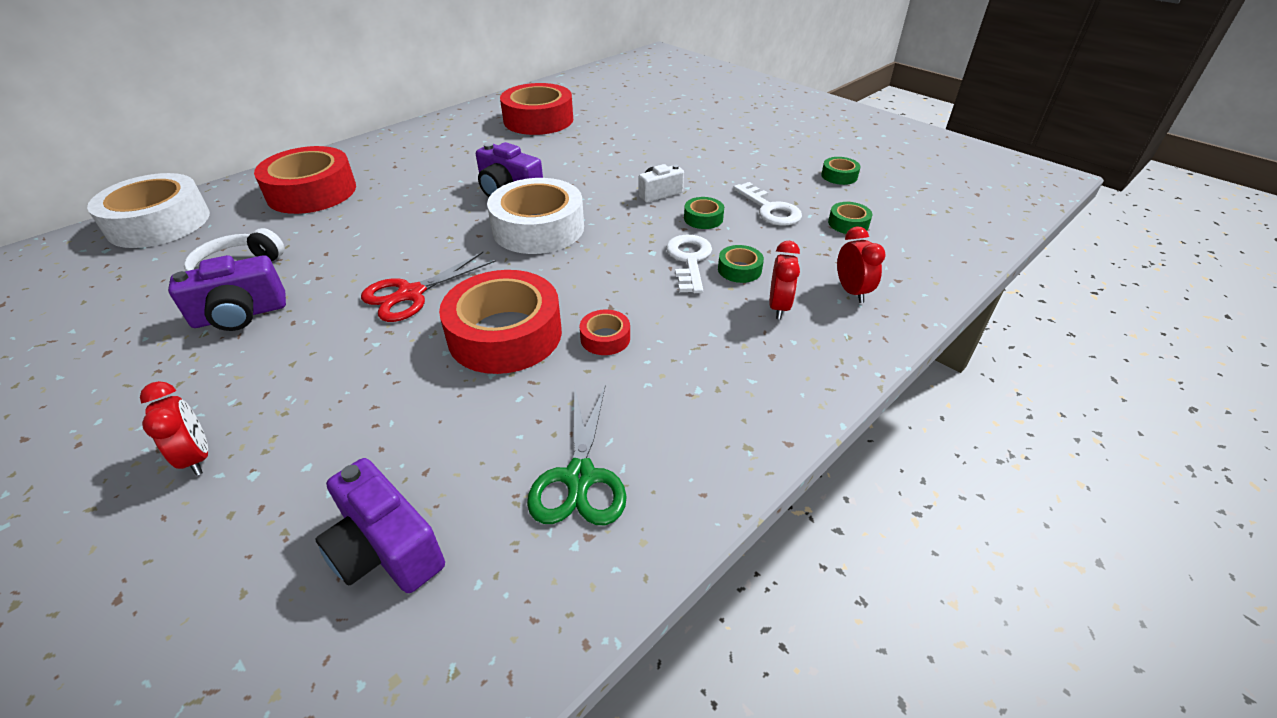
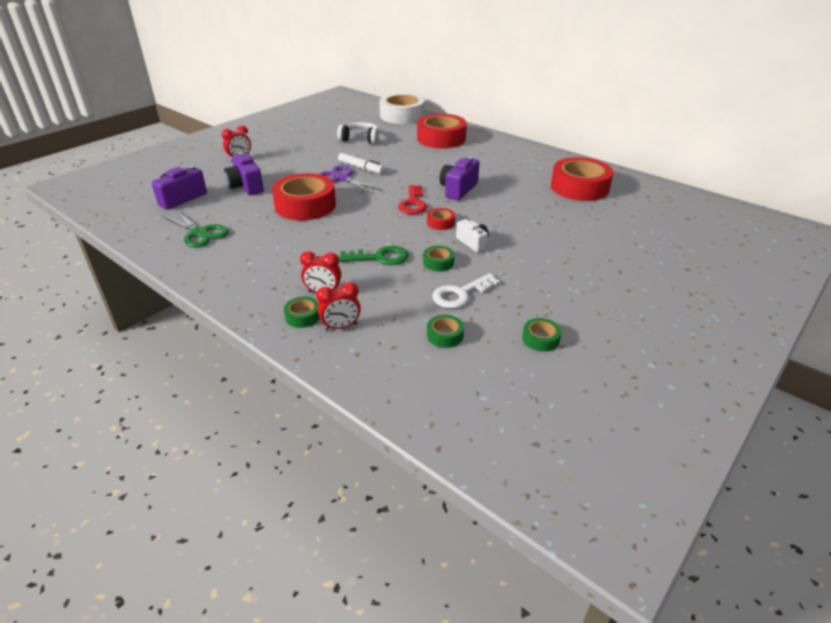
camera: 85 degrees right, 5 degrees down
purple camera [168,255,286,331] -> purple camera moved to [224,152,264,195]
red scissors [361,252,496,322] -> purple scissors [319,165,382,194]
white tape [487,178,584,254] -> red key [398,185,427,214]
green scissors [527,384,627,525] -> green scissors turned 135 degrees counterclockwise [162,210,229,247]
red tape [580,310,630,355] -> red tape moved to [427,208,455,230]
white key [666,234,712,293] -> green key [339,246,408,265]
green tape [718,245,764,283] -> green tape moved to [284,297,320,328]
none -> white marker [338,153,384,174]

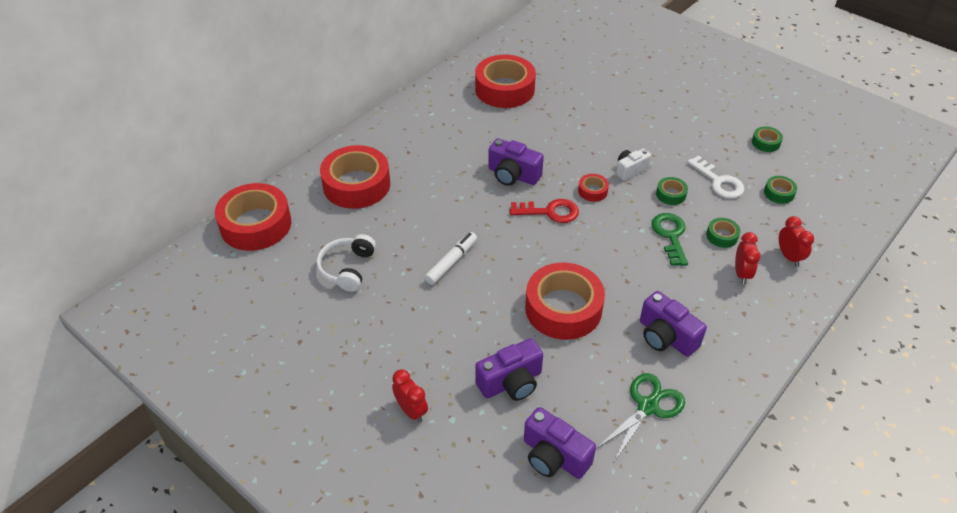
camera: 90 degrees left, 10 degrees up
green tape [284,297,320,328] -> green tape moved to [706,218,740,248]
purple scissors [319,165,382,194] -> none
white tape [379,93,425,124] -> red tape [215,183,291,251]
none -> purple camera [640,291,707,357]

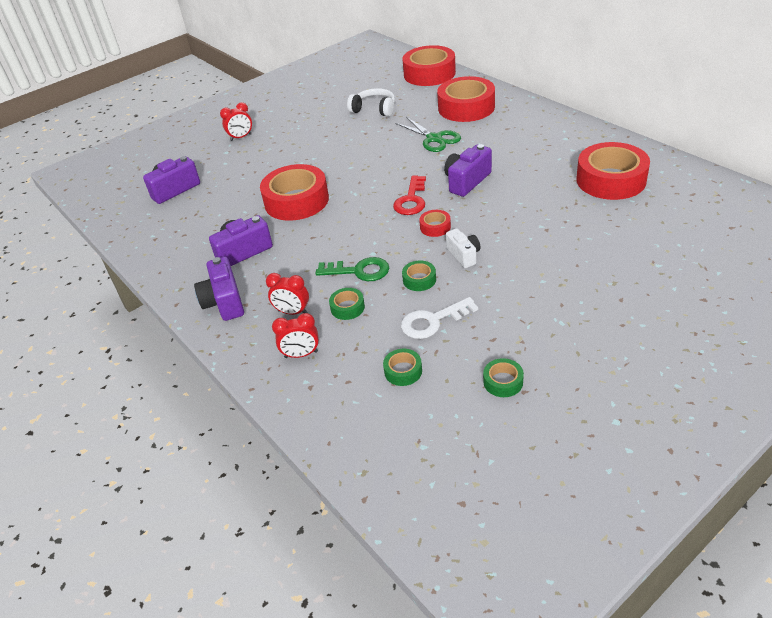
camera: 105 degrees right, 5 degrees down
white marker [424,232,477,285] -> none
purple camera [475,338,543,401] -> purple camera moved to [194,257,244,321]
green scissors [596,373,685,462] -> green scissors moved to [395,117,461,152]

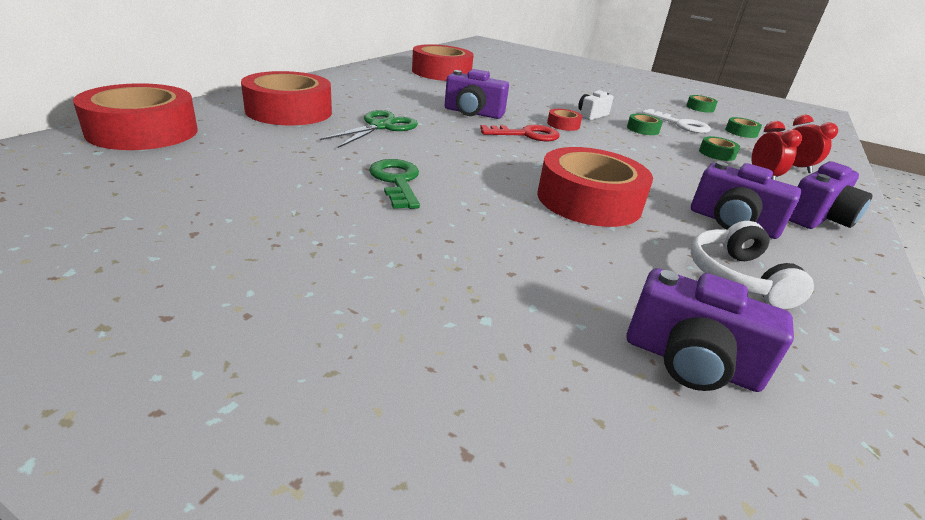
camera: 120 degrees left, 10 degrees down
red clock [220,102,252,141] -> none
green key [315,257,389,281] -> green key moved to [369,159,420,209]
white headphones [347,88,395,116] -> white headphones moved to [691,221,814,309]

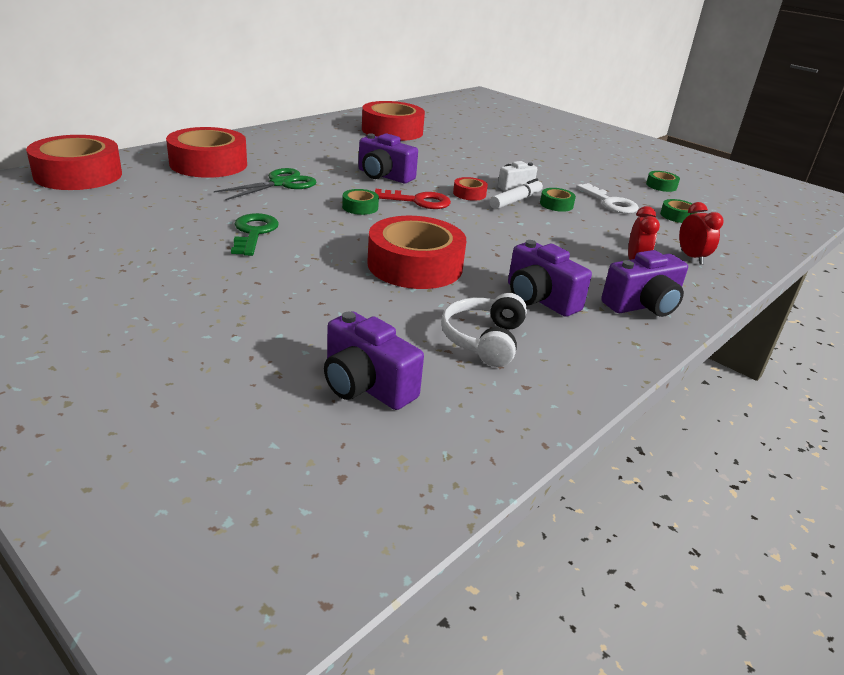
camera: 15 degrees right, 0 degrees up
green tape [699,136,740,161] -> green tape moved to [342,189,379,215]
none -> white marker [490,178,543,209]

